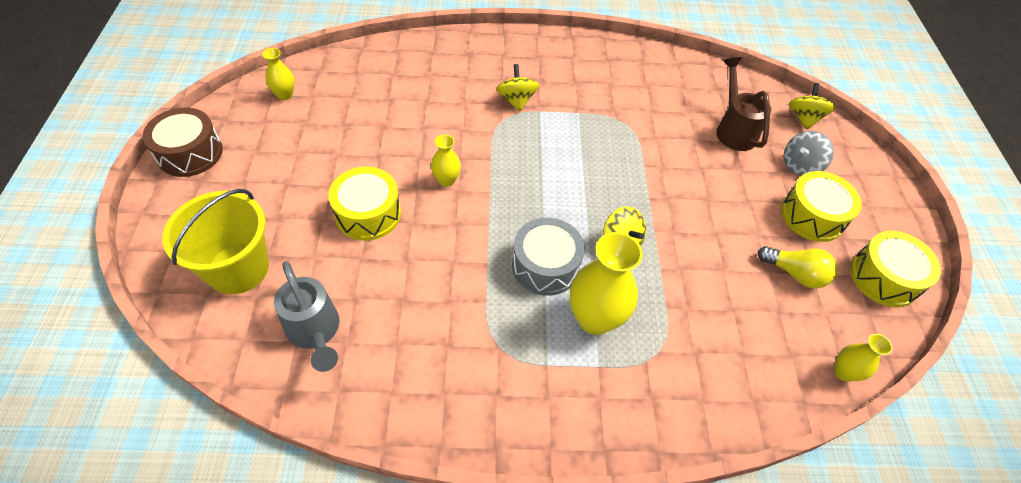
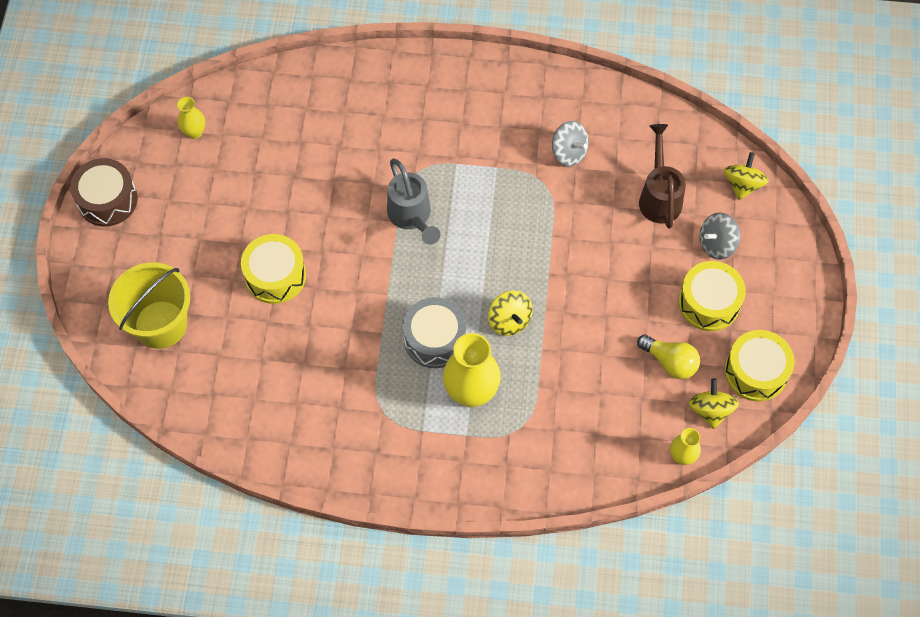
camera: 10 degrees right, 10 degrees up
grey watering can [274,261,339,372] -> grey watering can moved to [387,158,441,245]
yellow vase [431,134,461,187] -> none
yellow spinning top [496,64,539,112] -> yellow spinning top moved to [689,378,739,429]
none -> grey spinning top [552,121,589,166]

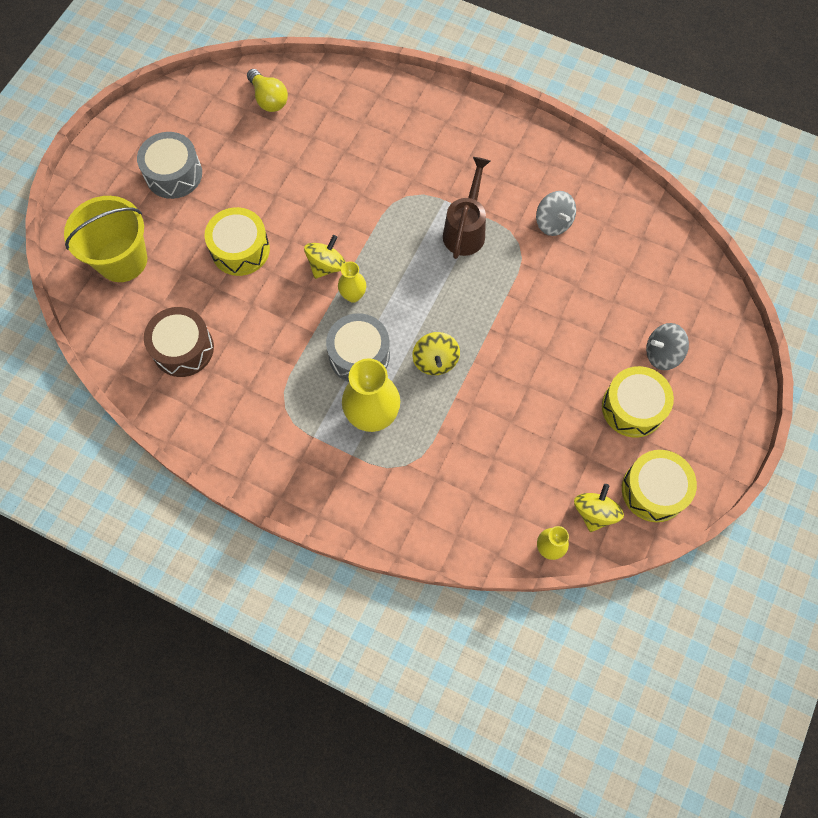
camera: 20 degrees right, 5 degrees up
brown drum [70,158,138,227] -> brown drum moved to [144,307,214,377]
yellow vase [177,97,205,139] -> yellow vase moved to [338,261,366,303]
grey watering can [387,158,441,245] -> none
yellow light bulb [637,334,700,379] -> yellow light bulb moved to [247,69,288,112]
brown watering can [639,124,686,229] -> brown watering can moved to [443,157,490,259]
yellow spinning top [723,152,769,200] -> yellow spinning top moved to [304,235,346,279]
none -> grey drum [137,132,202,199]

